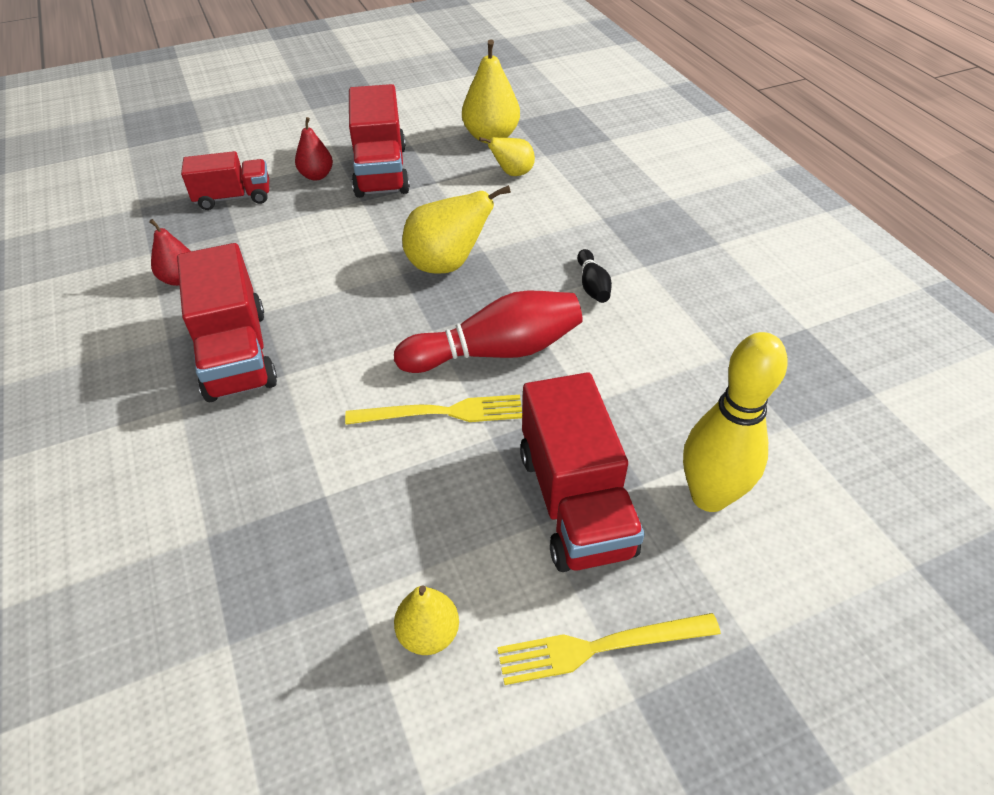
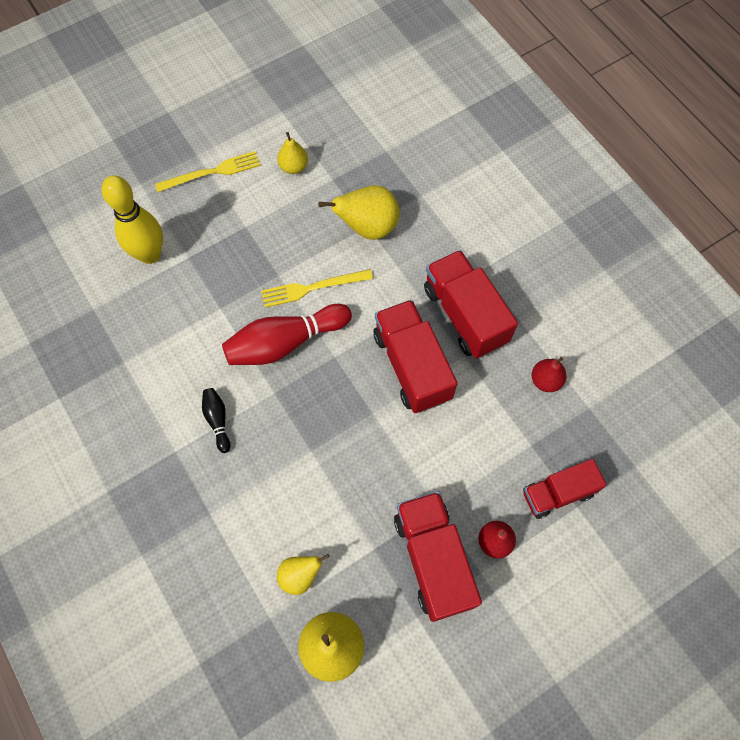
camera: 170 degrees right, 20 degrees up
yellow pear [402,185,511,274] -> yellow pear moved to [318,185,400,240]
red truck [520,372,645,572] -> red truck moved to [373,300,458,413]

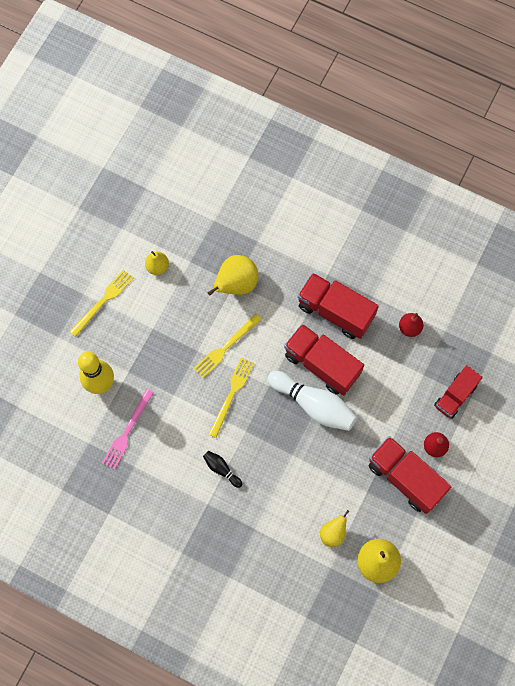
camera: 30 degrees left, 5 degrees up
red bowling pin [222,304,352,365] -> yellow fork [209,357,254,438]
none -> pink fork [102,389,154,470]
none -> white bowling pin [267,371,357,431]

